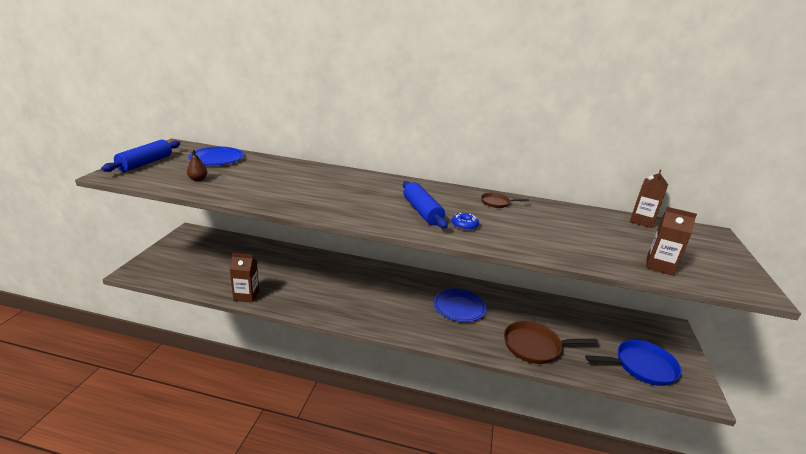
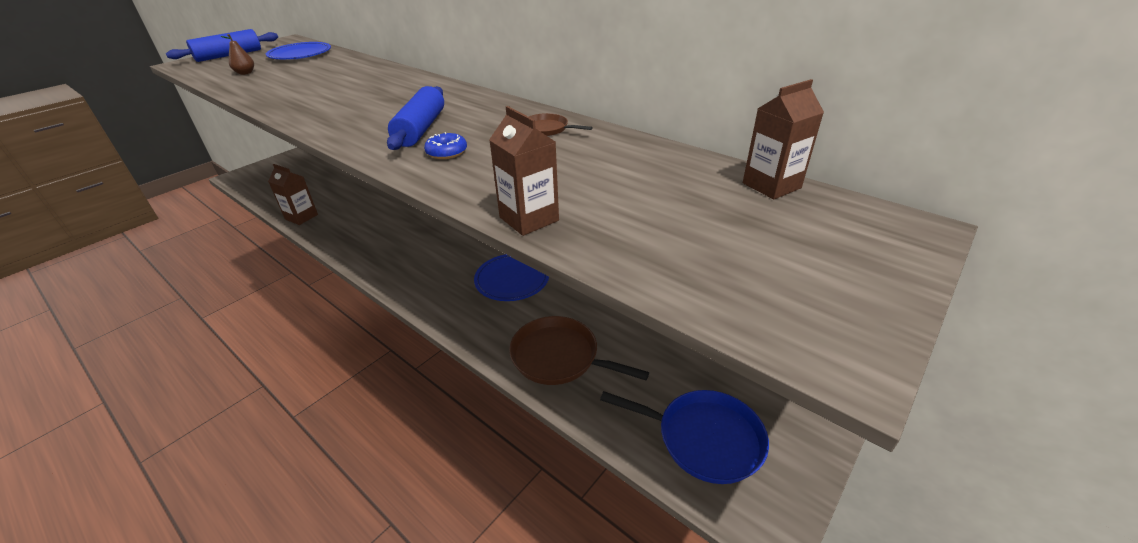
camera: 30 degrees right, 10 degrees up
brown carton [646,207,697,276] -> brown carton moved to [489,106,559,236]

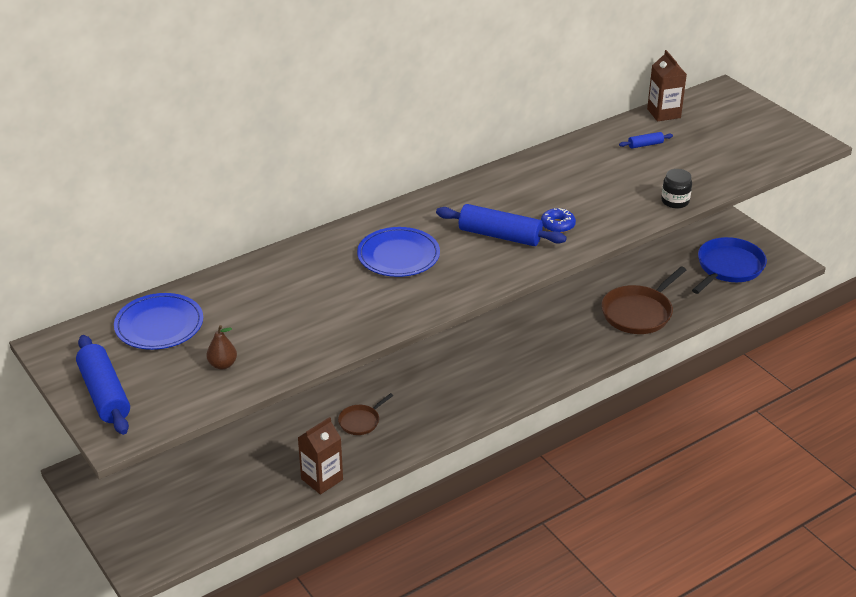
camera: 75 degrees left, 0 degrees up
blue plate [474,254,549,301] -> blue plate moved to [357,227,440,277]
brown carton [489,106,559,236] -> black jar [661,169,692,208]
brown pan [529,113,593,136] -> brown pan moved to [338,393,393,435]
none -> blue rolling pin [619,132,673,148]

